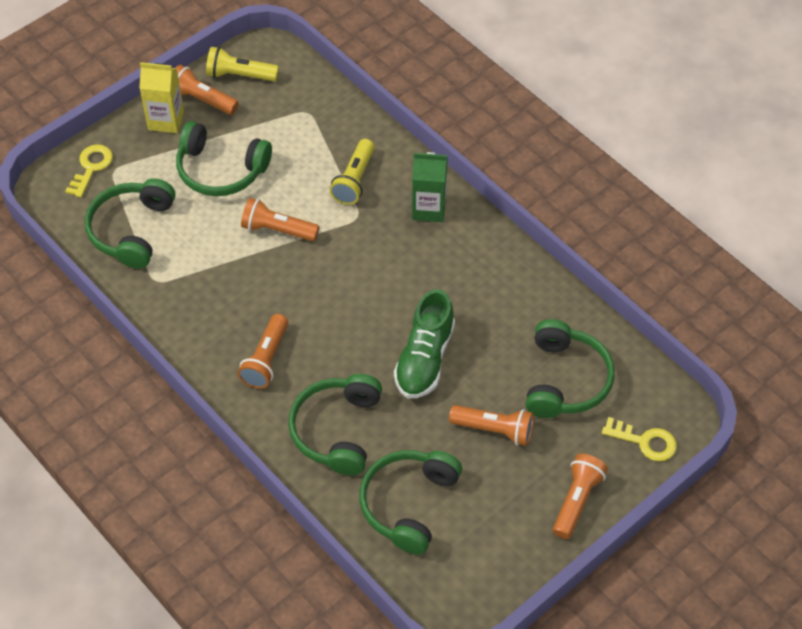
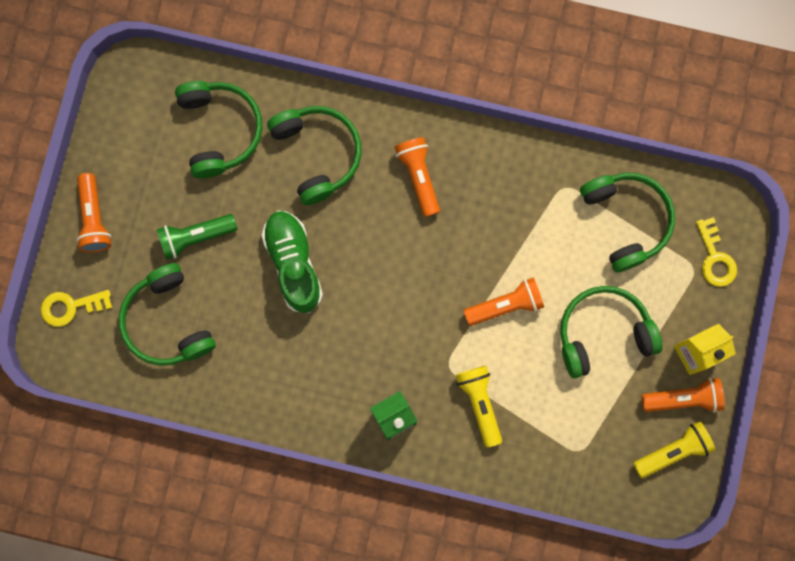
camera: 145 degrees right, 25 degrees up
orange flashlight [449,405,534,446] -> green flashlight [157,214,237,260]

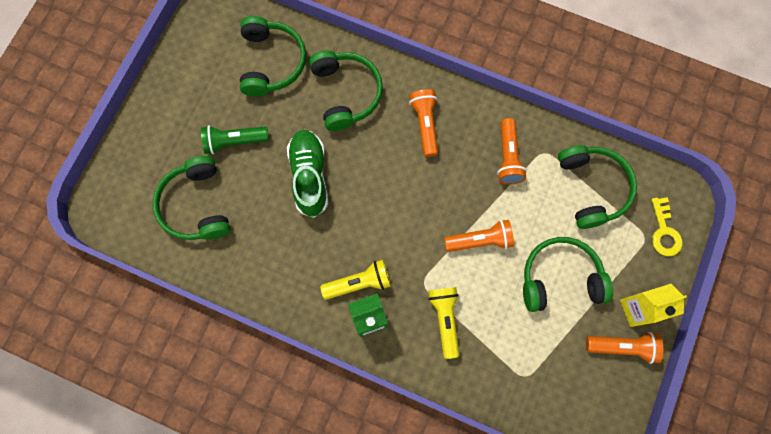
camera: 10 degrees right, 5 degrees down
yellow key [41,290,112,327] -> none
orange flashlight [76,173,112,252] -> orange flashlight moved to [497,118,527,184]
yellow flashlight [633,421,716,478] -> yellow flashlight moved to [320,260,391,300]

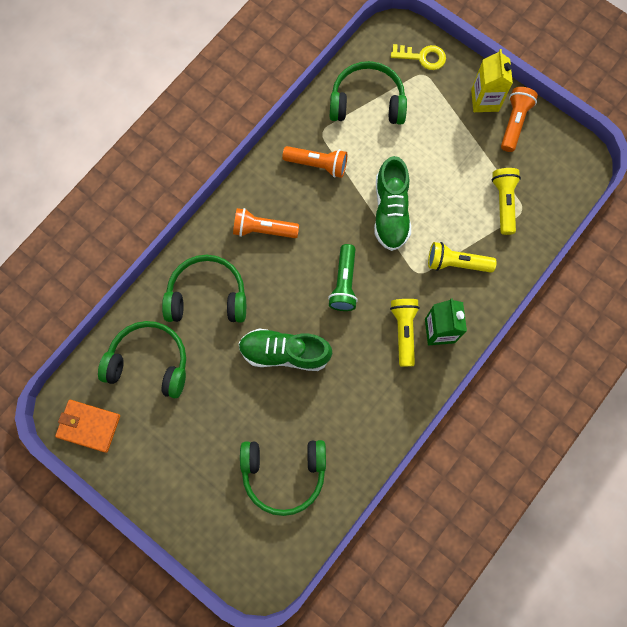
camera: 75 degrees left, 0 degrees up
green flashlight [201,125,269,154] -> green flashlight moved to [328,244,358,311]
orange flashlight [444,220,514,252] -> green shoe [374,156,411,251]
green headphones [523,237,613,312] -> none
none -> orange wallet [55,400,120,453]
none -> yellow flashlight [492,168,521,235]

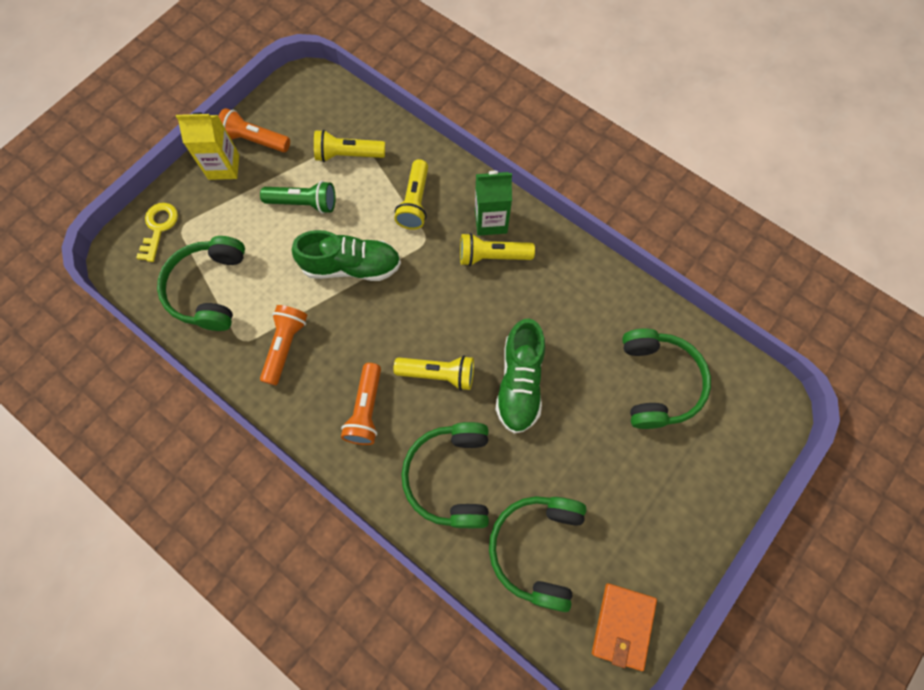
camera: 90 degrees left, 5 degrees down
green flashlight [328,244,358,311] -> green flashlight moved to [260,181,335,214]
none -> yellow flashlight [393,356,474,391]

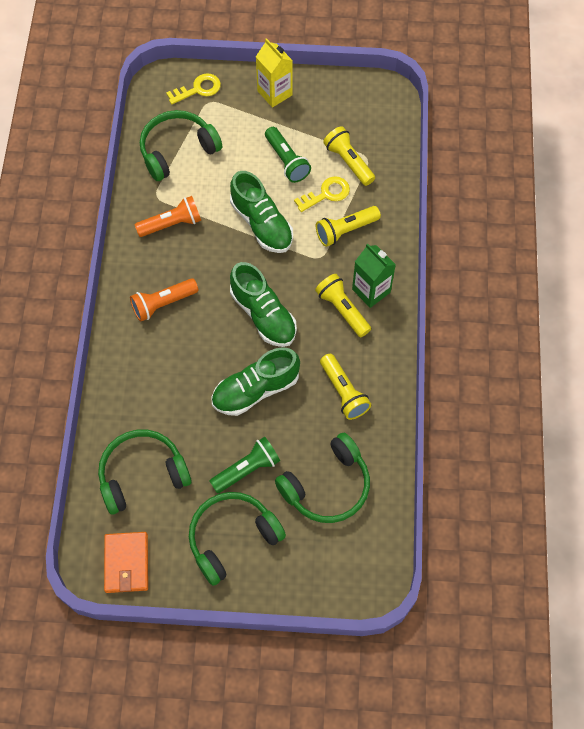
camera: 55 degrees right, 5 degrees down
orange flashlight [218,108,290,152] -> none
yellow flashlight [393,356,474,391] -> yellow flashlight moved to [320,354,371,420]
green headphones [401,422,489,528] -> green headphones moved to [189,492,286,586]
orange wallet [592,583,657,671] -> orange wallet turned 75 degrees counterclockwise [104,532,148,593]
none -> green flashlight [210,437,280,493]
none -> green shoe [230,262,297,347]
none -> yellow key [294,176,350,212]

